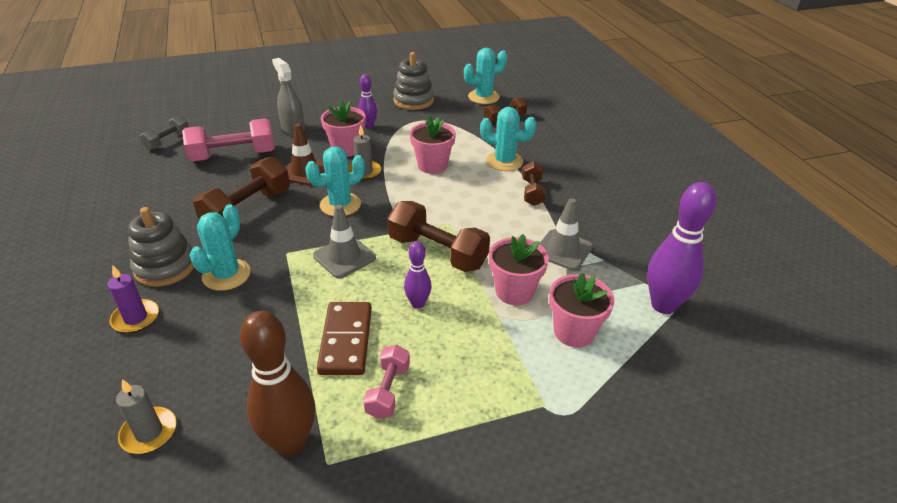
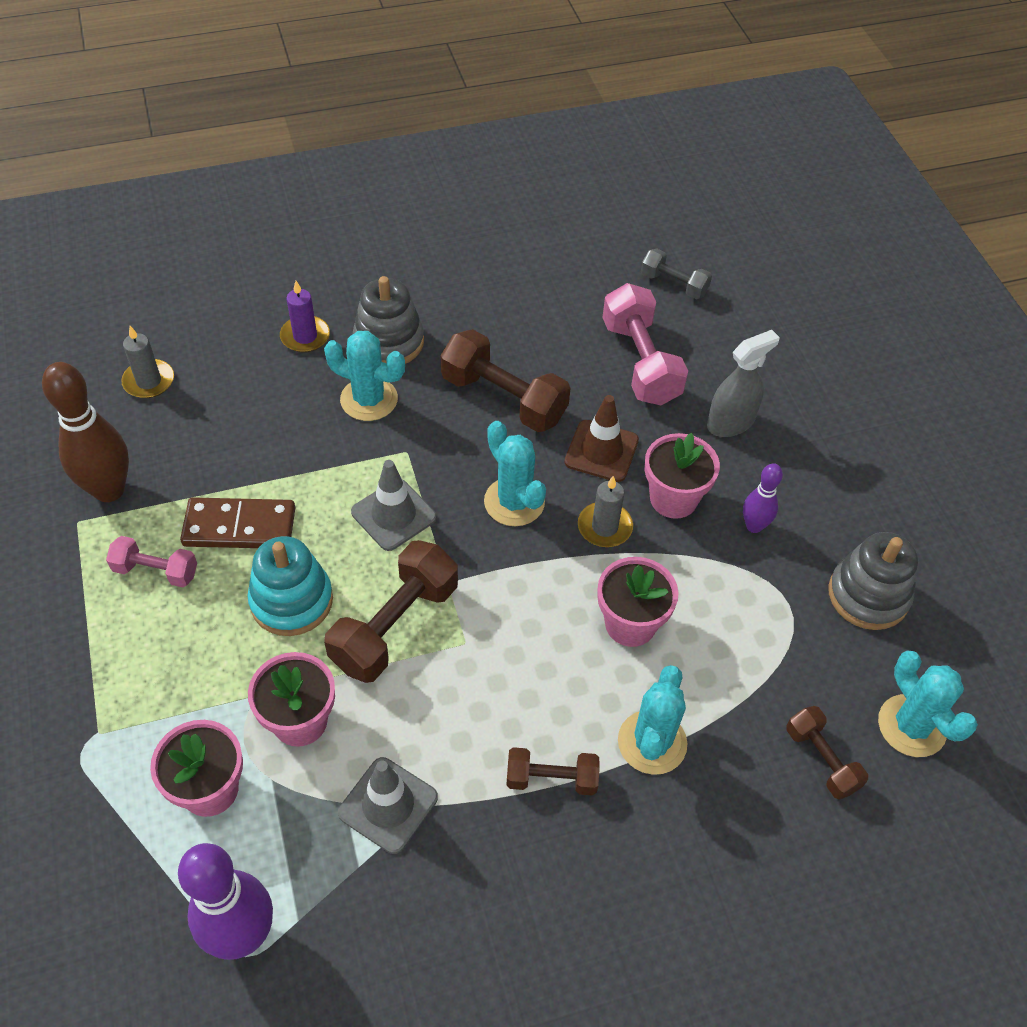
camera: 90 degrees right, 15 degrees up
purple bowling pin [404,241,432,309] -> turquoise stacking toy [247,536,333,636]

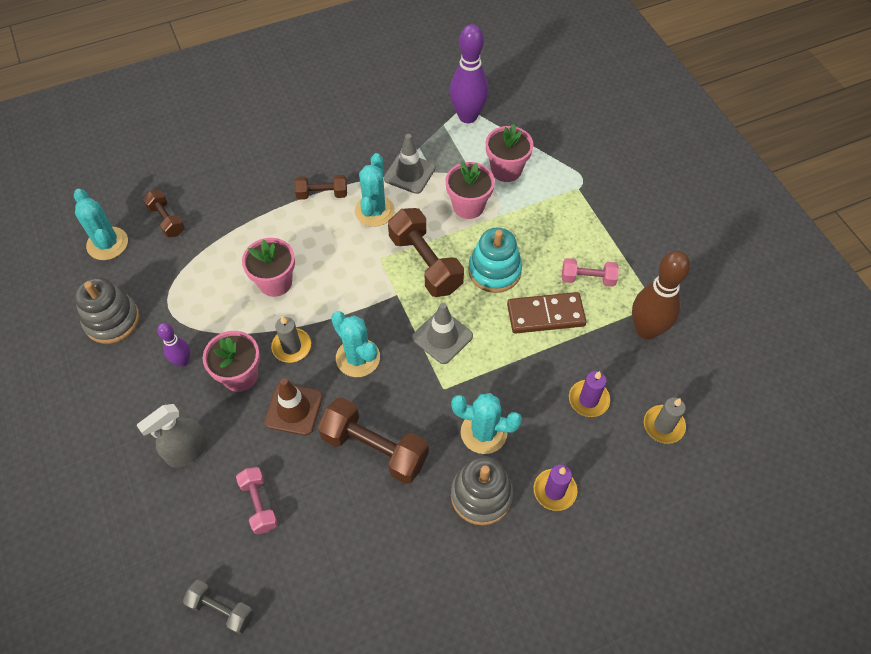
camera: 175 degrees right, 5 degrees up
brown dumbbell [324,540,458,683] -> brown dumbbell turned 60 degrees counterclockwise [388,208,464,297]
pink dumbbell [602,283,688,405] -> pink dumbbell [236,467,278,534], size x0.57
turquoise cactus [618,665,687,775] -> turquoise cactus moved to [355,153,395,227]
none -> purple candle [569,371,610,417]

